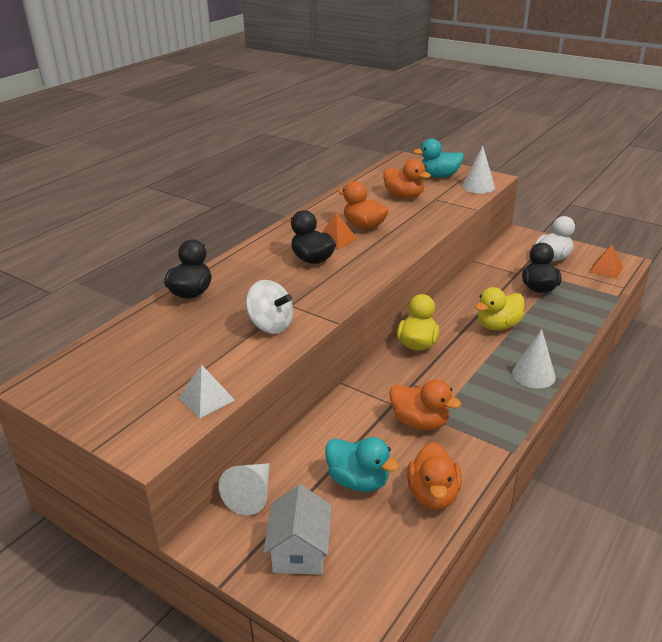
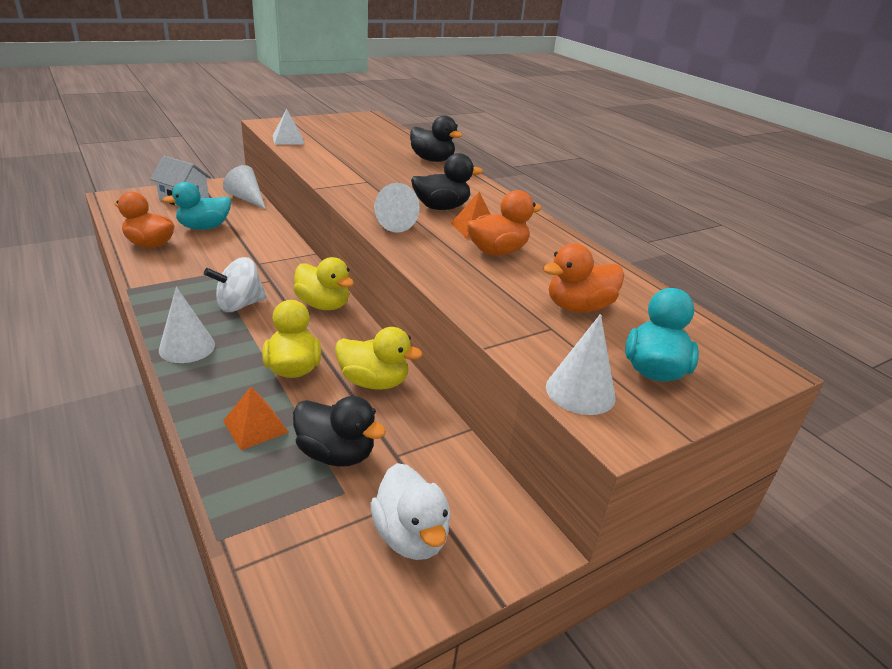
camera: 110 degrees right, 0 degrees up
white spinning top [246,280,293,334] -> white spinning top moved to [204,257,267,312]
orange duck [389,379,461,430] -> none
orange pyramid [590,245,623,279] -> orange pyramid moved to [223,387,289,450]
none -> yellow duck [335,327,423,390]
none -> white cone [374,183,420,233]

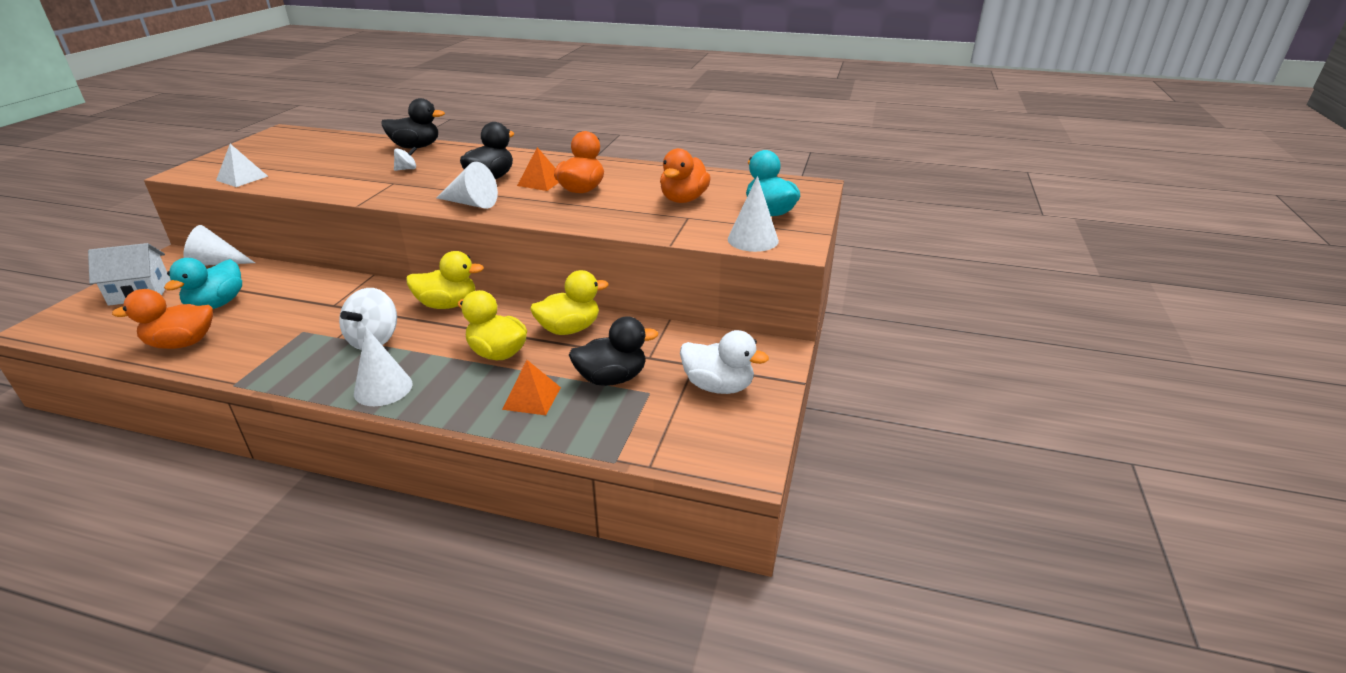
camera: 40 degrees left, 0 degrees up
none -> white spinning top [394,147,417,171]

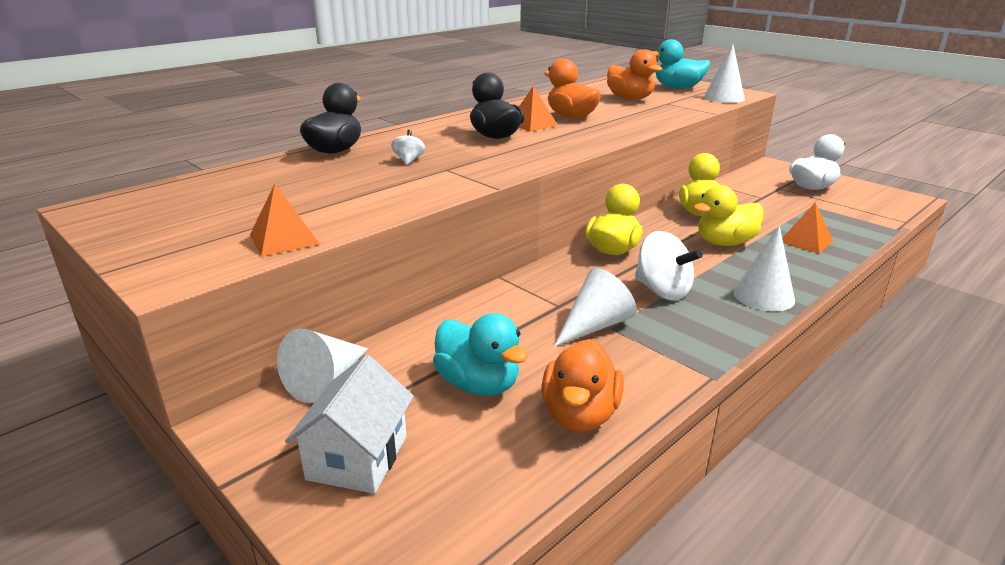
camera: 60 degrees left, 5 degrees down
white pyramid [216,144,268,187] -> orange pyramid [250,184,319,257]
white cone [436,162,498,209] -> white cone moved to [554,268,637,347]
black duck [569,316,658,386] -> none

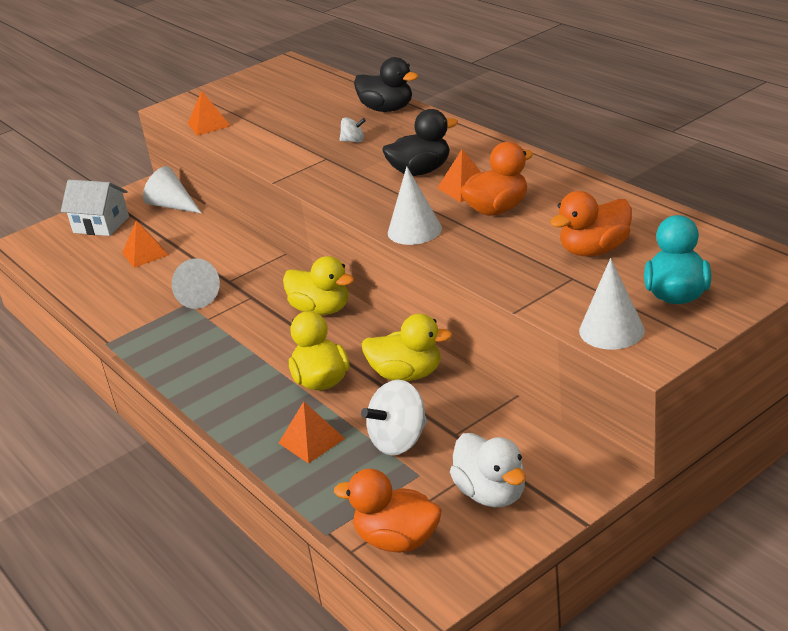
camera: 100 degrees right, 5 degrees up
turquoise duck [433,313,528,396] -> orange pyramid [122,221,168,268]
orange duck [541,339,624,432] -> orange duck moved to [334,469,442,552]
white spinning top [635,231,703,300] -> white spinning top moved to [361,380,427,455]
white cone [733,225,795,311] -> white cone moved to [388,166,442,245]

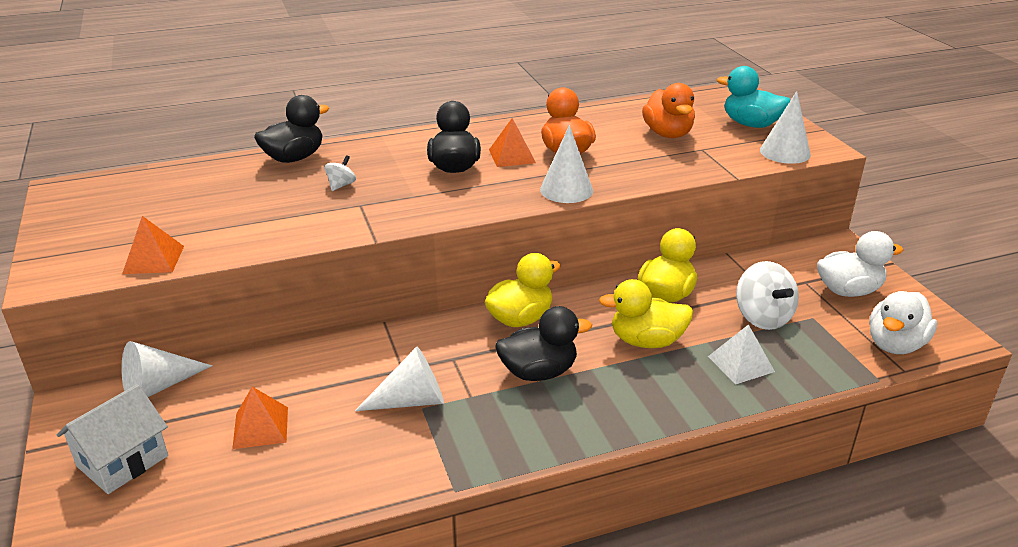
camera: 75 degrees left, 0 degrees up
orange pyramid [279,402,345,463] -> white pyramid [708,324,775,384]
orange duck [334,469,442,552] -> white duck [869,291,937,354]
none -> black duck [495,306,592,381]

